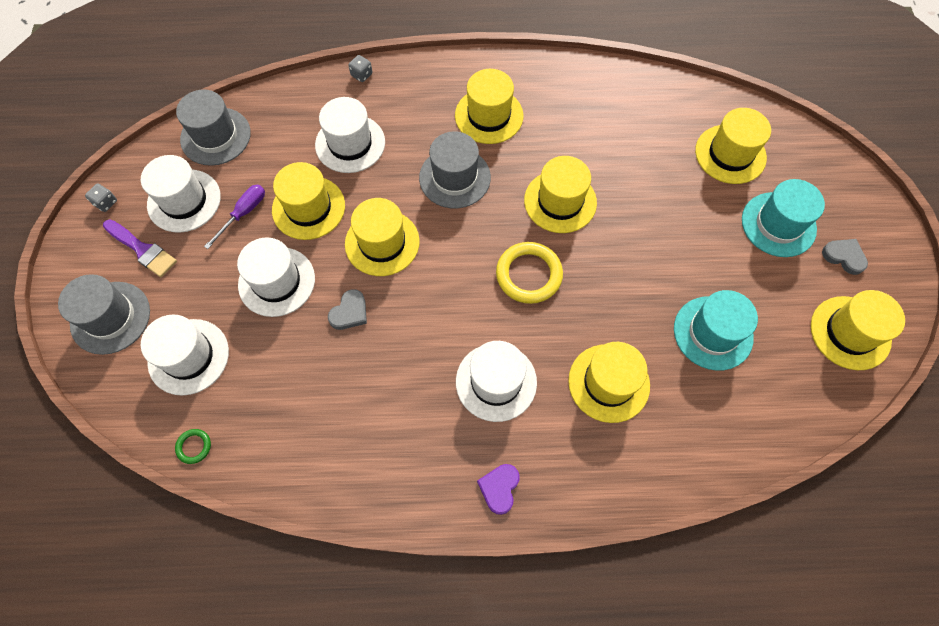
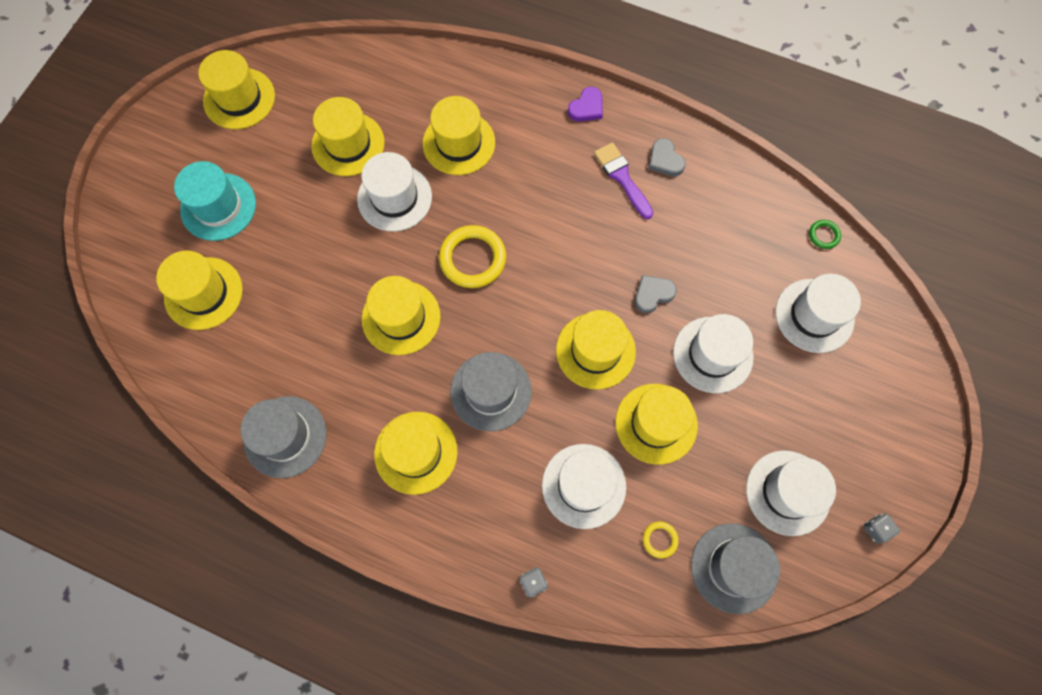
camera: 155 degrees left, 5 degrees up
grey hat [58,274,150,355] -> grey hat moved to [241,396,327,478]
purple brush [103,219,177,277] -> purple brush moved to [594,143,653,219]
purple screwdriver [204,184,265,249] -> none
white hat [456,341,537,422] -> white hat moved to [357,152,432,232]
turquoise hat [674,290,758,371] -> yellow hat [311,97,385,176]
grey heart [822,239,868,275] -> grey heart moved to [648,138,686,176]
none -> yellow ring [643,521,679,558]

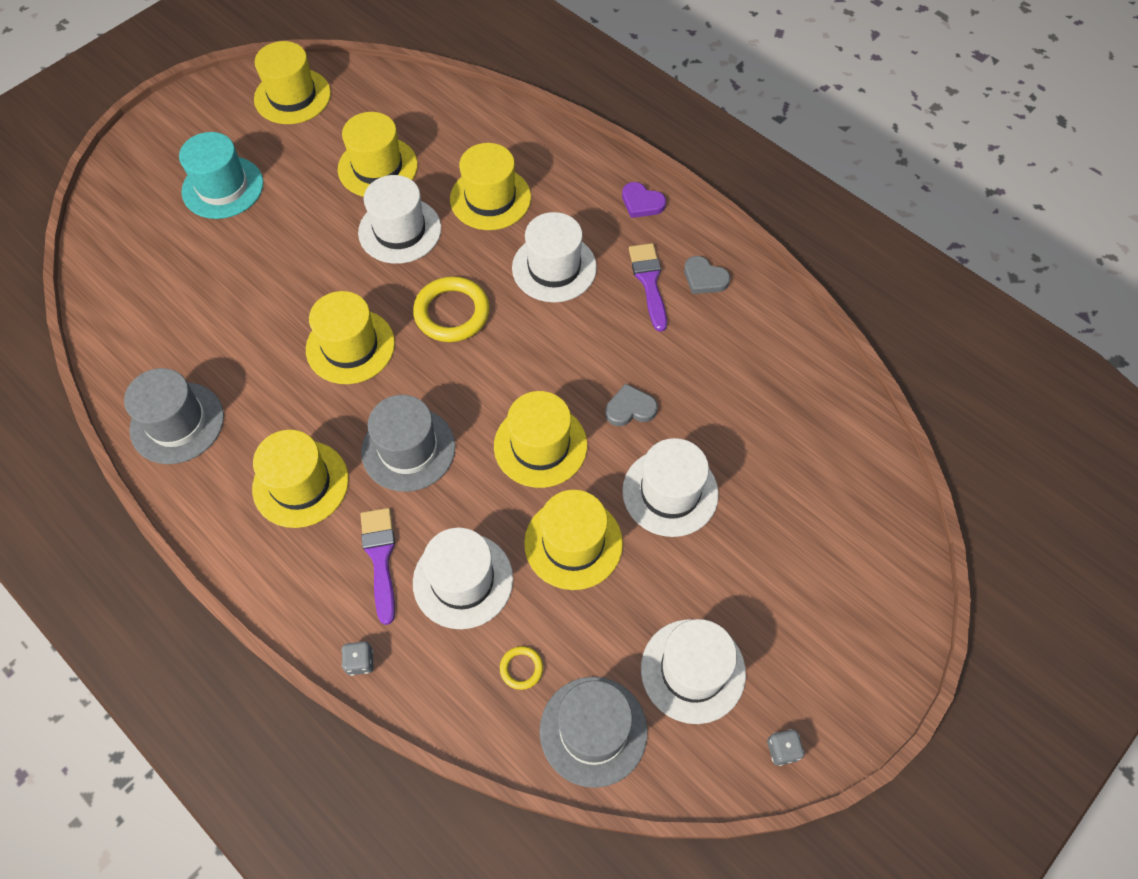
camera: 20 degrees right, 10 degrees down
yellow hat [156,251,243,330] -> none
purple heart [568,87,603,122] -> purple heart turned 60 degrees clockwise [622,182,666,218]
grey heart [648,138,686,176] -> grey heart turned 45 degrees counterclockwise [684,256,730,294]
white hat [775,274,861,353] -> white hat moved to [512,212,597,302]
green ring [809,220,841,249] -> none
none -> purple brush [360,508,395,625]

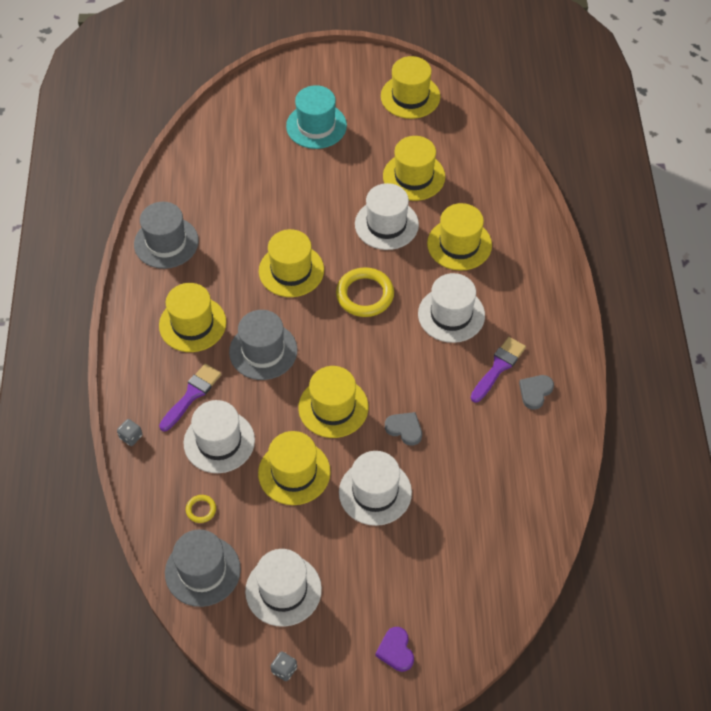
camera: 45 degrees right, 5 degrees down
purple heart [622,182,666,218] -> purple heart moved to [375,627,414,672]
grey heart [684,256,730,294] -> grey heart turned 45 degrees clockwise [519,375,554,410]

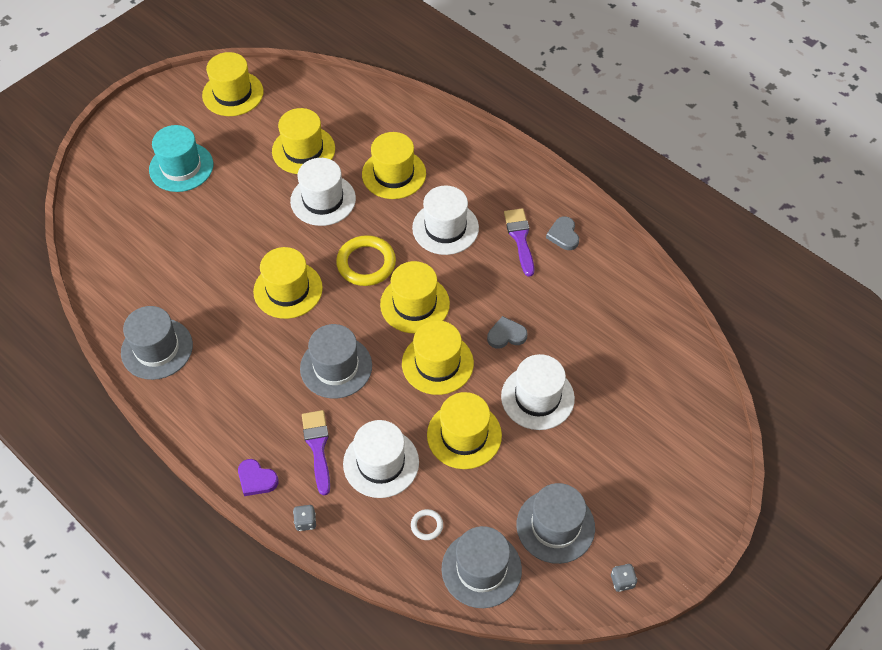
camera: 45 degrees left, 0 degrees up
yellow hat [159,283,226,352] -> yellow hat moved to [380,261,450,333]
yellow ring [186,495,216,523] -> white ring [411,509,443,540]
white hat [245,549,322,627] -> grey hat [517,483,595,564]
purple heart [375,627,414,672] -> purple heart moved to [238,459,279,496]

